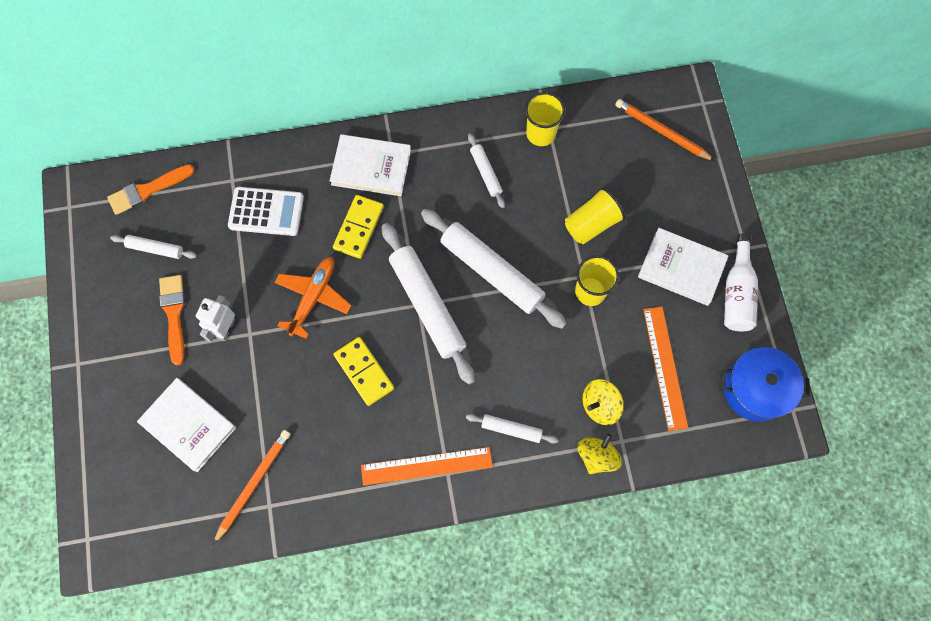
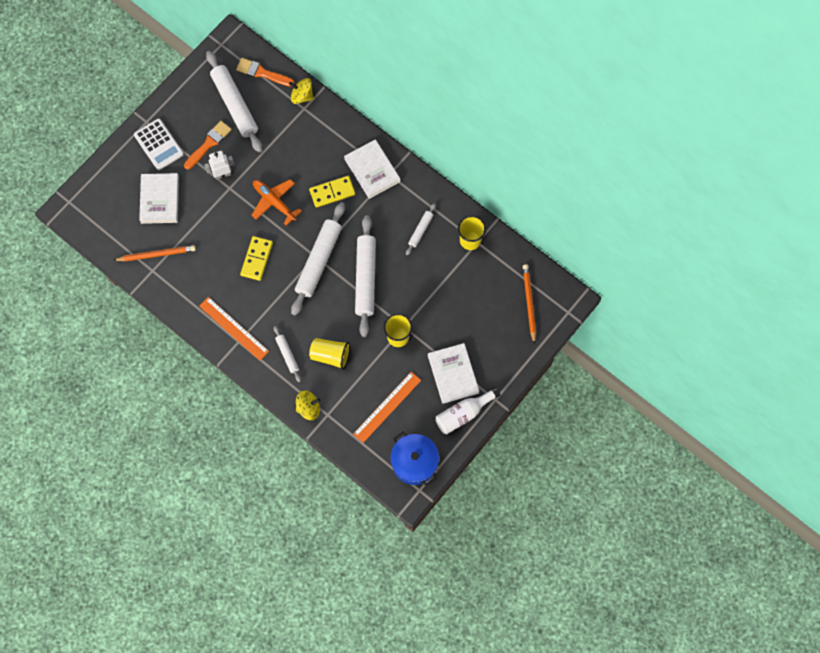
camera: 50 degrees right, 0 degrees up
white rolling pin [110,235,197,259] -> white rolling pin [206,51,262,152], size x2.04
white calculator [228,187,304,236] -> white calculator moved to [134,118,184,170]
orange plane [275,257,351,339] -> orange plane turned 120 degrees counterclockwise [251,179,302,226]
yellow cup [565,188,625,244] -> yellow cup moved to [309,338,350,370]
yellow spinning top [583,379,624,425] -> yellow spinning top moved to [289,78,313,104]

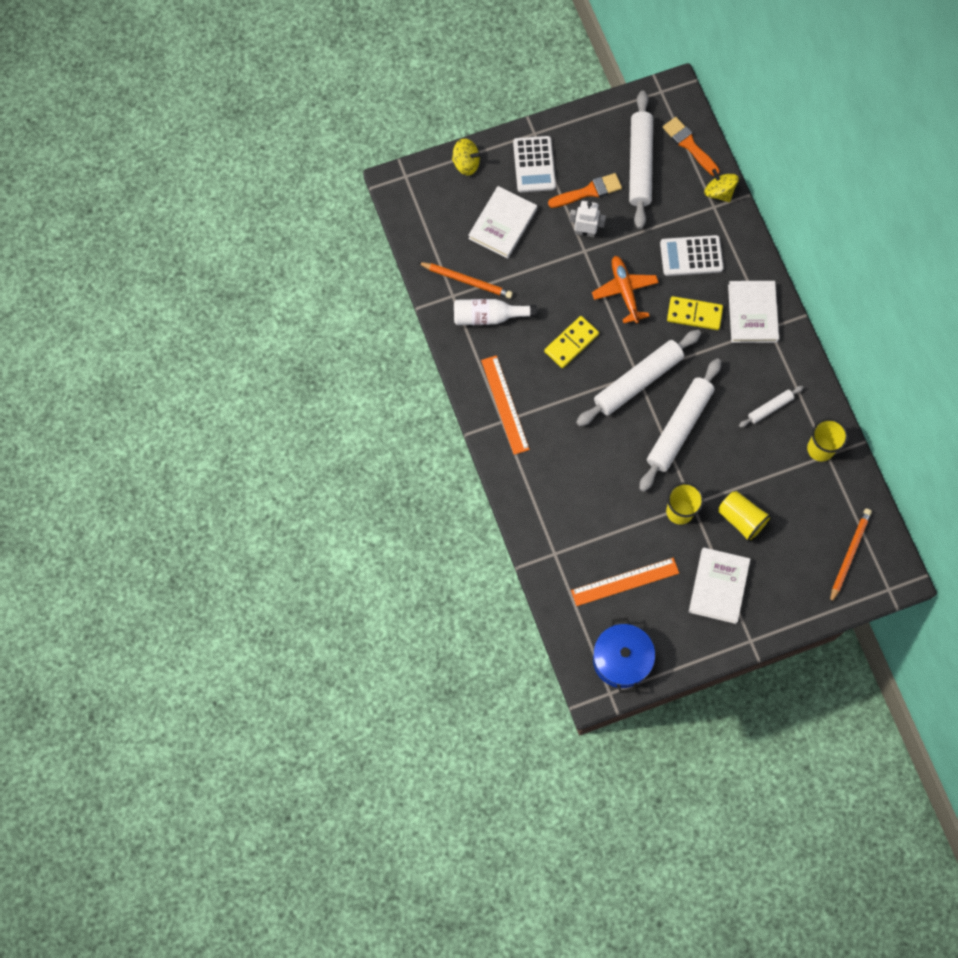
camera: 30 degrees right, 0 degrees up
white rolling pin [274,326,301,382] -> none
yellow spinning top [296,390,320,420] -> yellow spinning top moved to [452,138,481,175]
yellow cup [309,338,350,370] -> yellow cup moved to [718,491,772,542]
white bottle [435,387,500,434] -> white bottle moved to [454,299,537,325]
none -> white calculator [660,235,724,276]

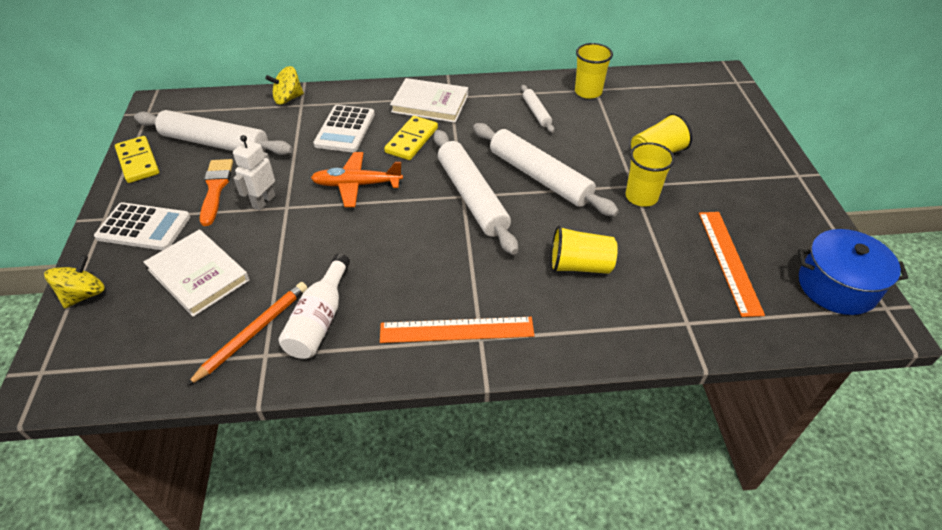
camera: 75 degrees left, 25 degrees down
yellow domino [544,316,599,368] -> yellow domino moved to [115,136,159,183]
orange brush [663,117,720,176] -> none
white book [689,547,750,624] -> none
orange pencil [830,509,872,604] -> none
none -> yellow cup [551,226,618,274]

